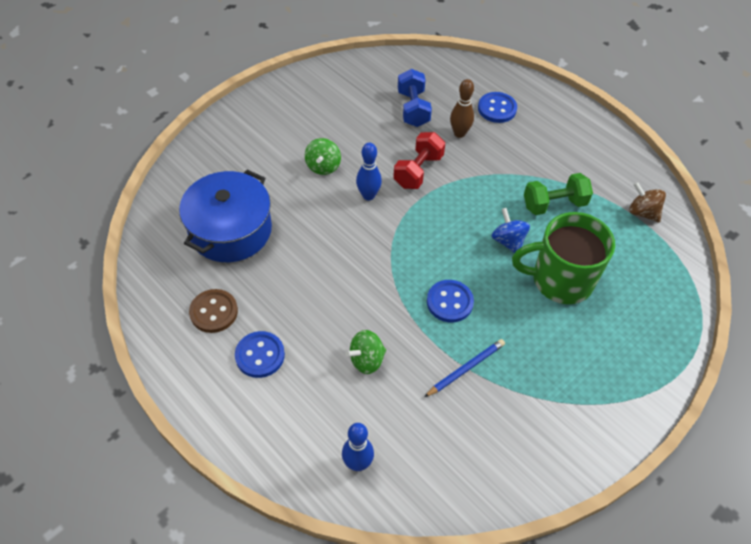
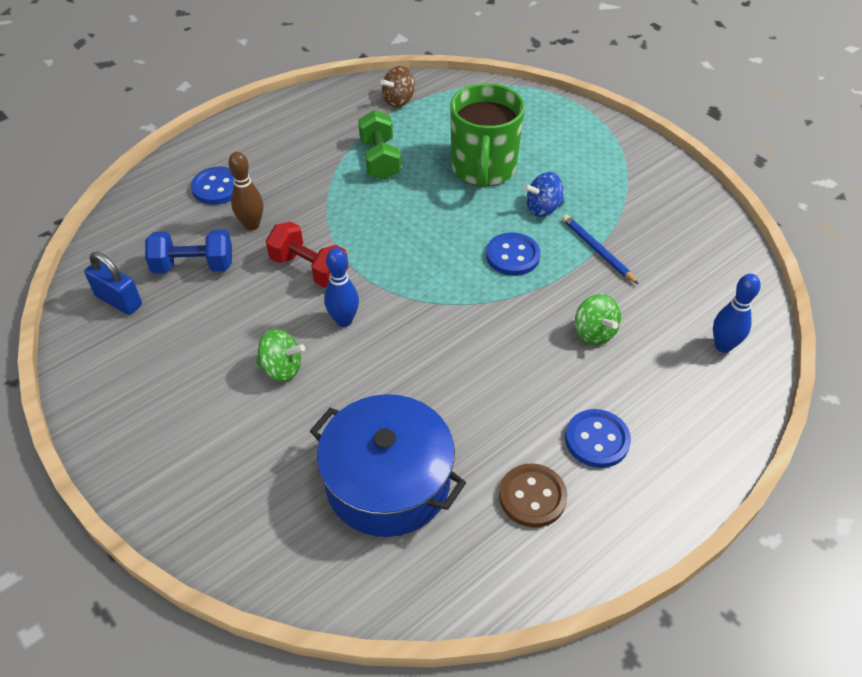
camera: 85 degrees left, 5 degrees down
blue spinning top [492,208,530,253] -> blue spinning top moved to [523,172,565,217]
none -> blue padlock [84,252,142,315]

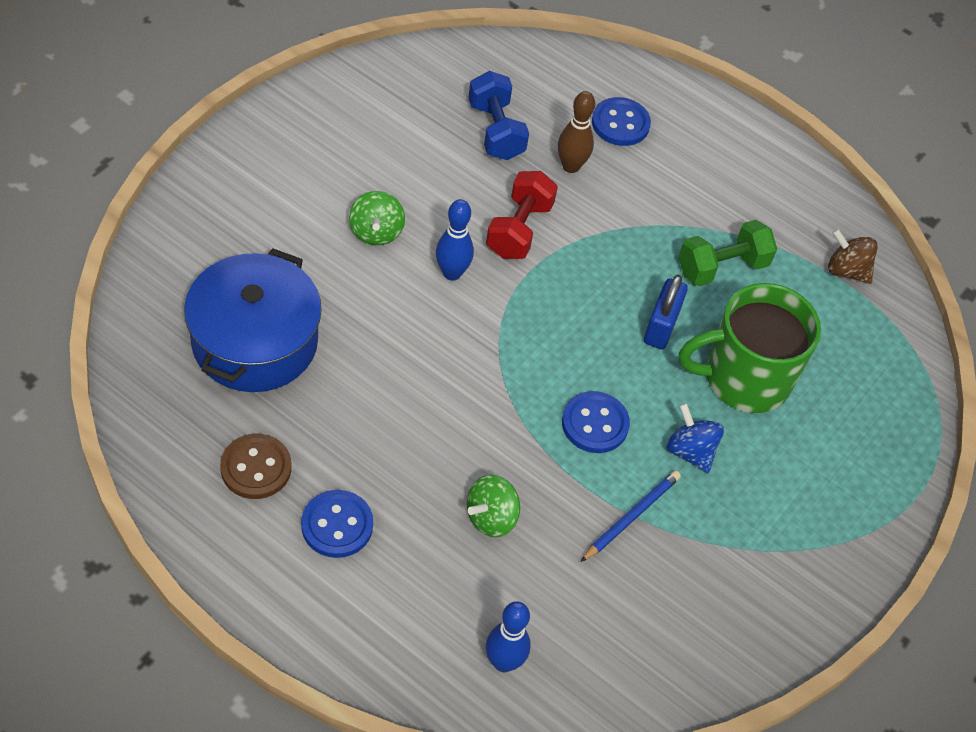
camera: 70 degrees right, 5 degrees up
blue padlock [84,252,142,315] -> blue padlock moved to [644,275,688,349]

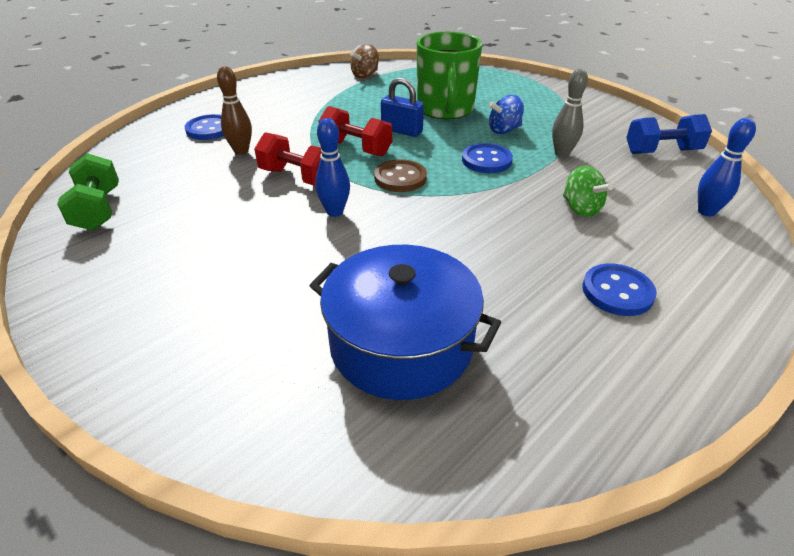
camera: 75 degrees left, 15 degrees down
brown button [220,434,291,499] -> brown button moved to [374,159,427,192]
green spinning top [349,191,405,245] -> none
blue dumbbell [468,71,529,160] -> blue dumbbell moved to [626,114,712,154]
blue pencil [580,470,681,562] -> grey bowling pin [552,69,588,157]
green dumbbell [678,220,777,286] -> green dumbbell moved to [57,153,119,231]
none -> red dumbbell [319,106,392,156]

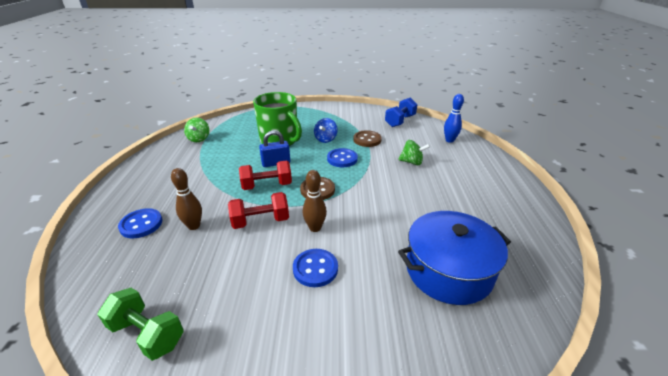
camera: 45 degrees left, 5 degrees down
blue bowling pin [315,118,350,217] -> brown bowling pin [303,170,327,232]
brown spinning top [350,44,379,78] -> green spinning top [184,117,209,142]
grey bowling pin [552,69,588,157] -> brown button [353,130,382,147]
blue button [582,264,657,316] -> blue button moved to [293,249,338,287]

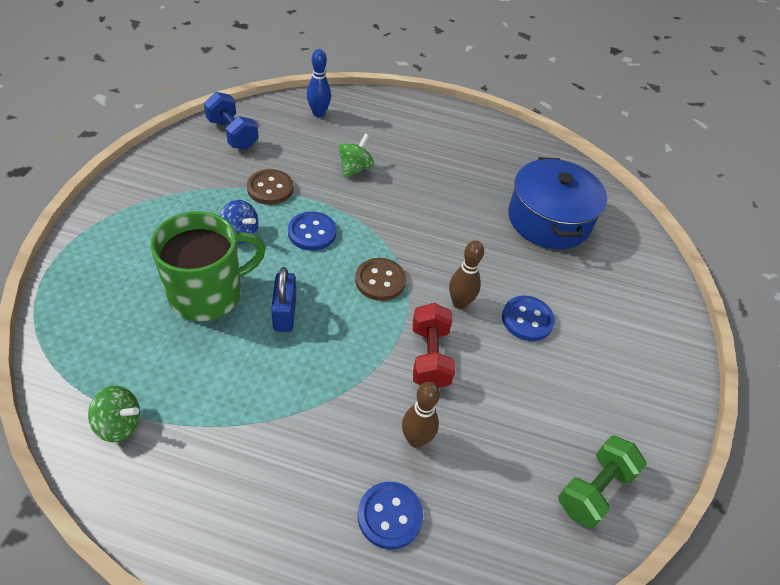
camera: 80 degrees left, 15 degrees up
red dumbbell [239,161,292,190] -> none

